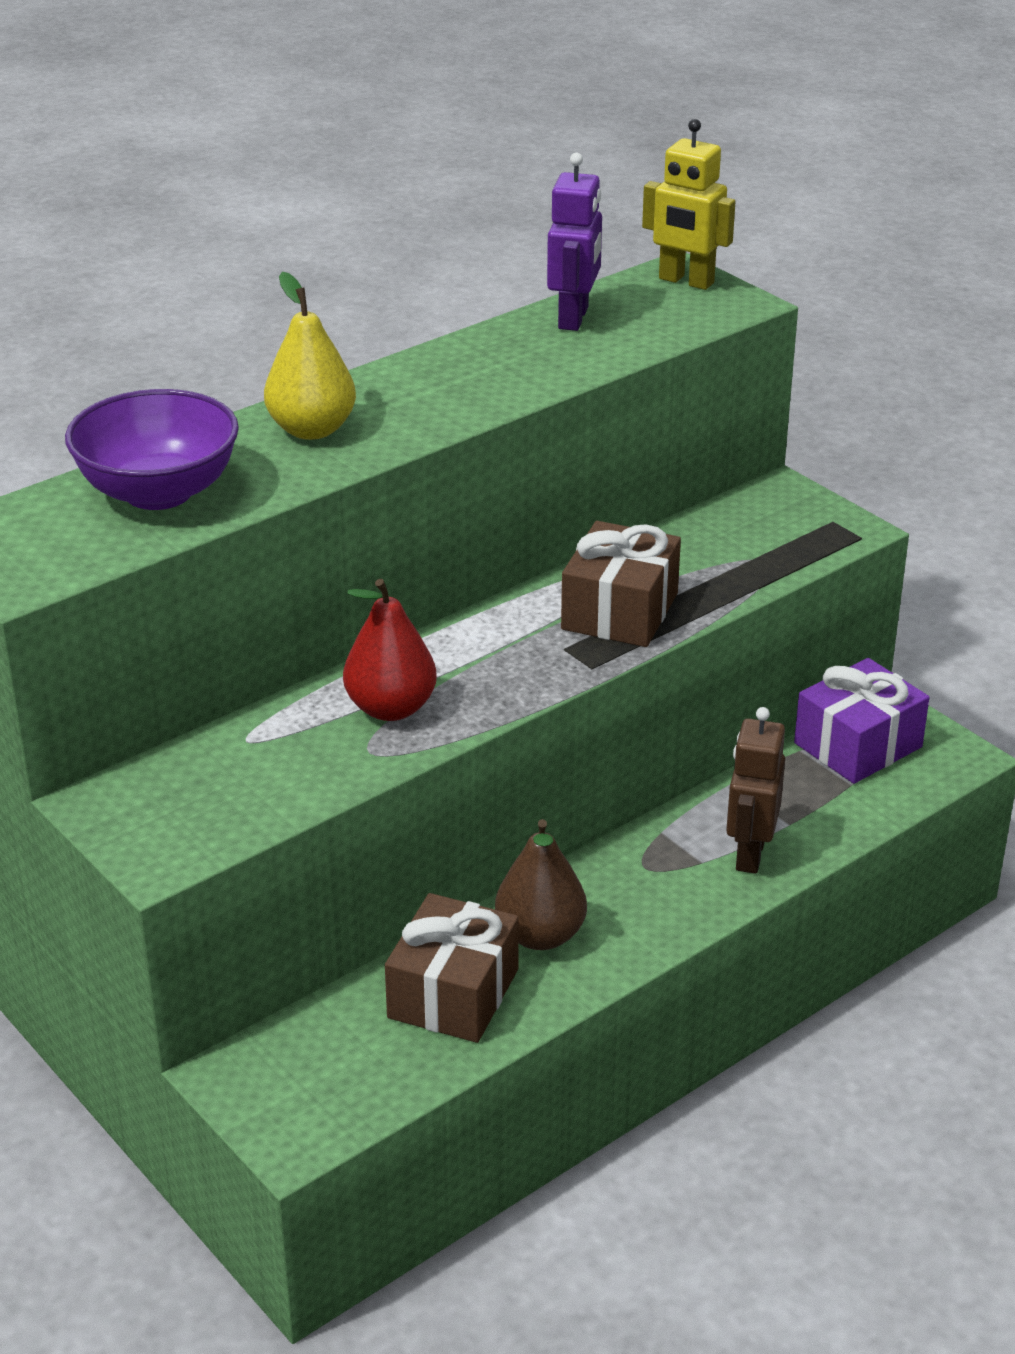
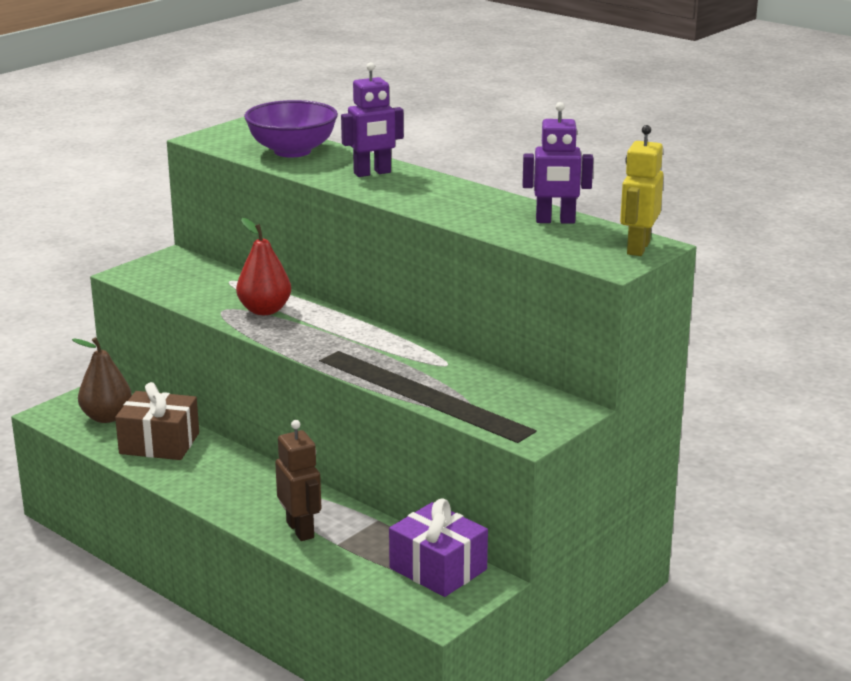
camera: 80 degrees right, 10 degrees down
yellow pear [264,272,356,440] -> purple robot [341,62,404,177]
brown pear [495,819,587,950] -> brown pear moved to [72,337,132,423]
brown gift [561,521,681,647] -> none
brown robot [726,707,785,874] -> brown robot turned 60 degrees clockwise [275,420,321,541]

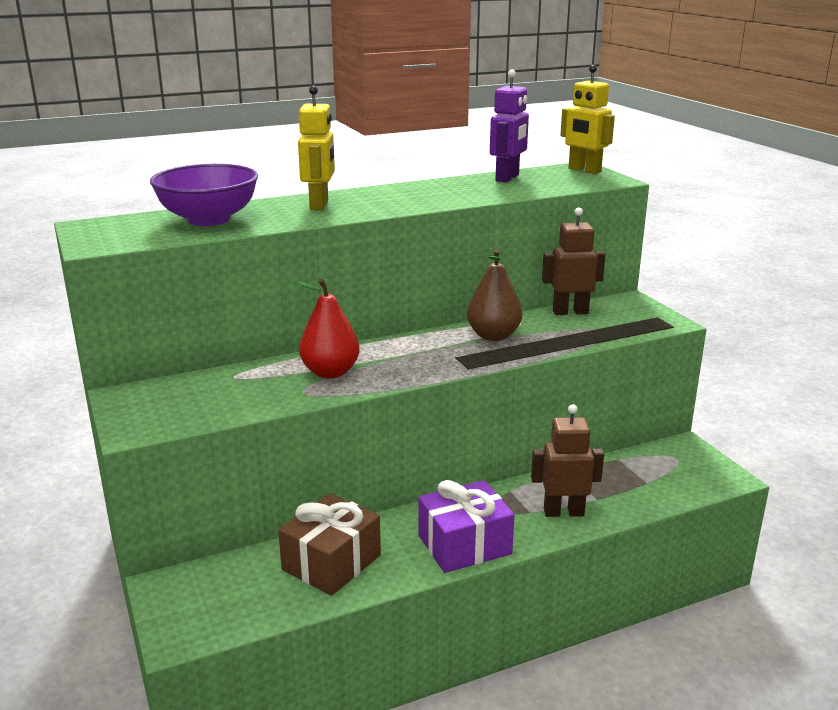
camera: 65 degrees left, 0 degrees up
brown pear [72,337,132,423] -> brown pear moved to [467,249,522,341]
purple robot [341,62,404,177] -> yellow robot [298,86,335,210]
purple gift [389,499,488,597] -> purple gift moved to [418,480,514,573]
none -> brown robot [542,208,605,315]

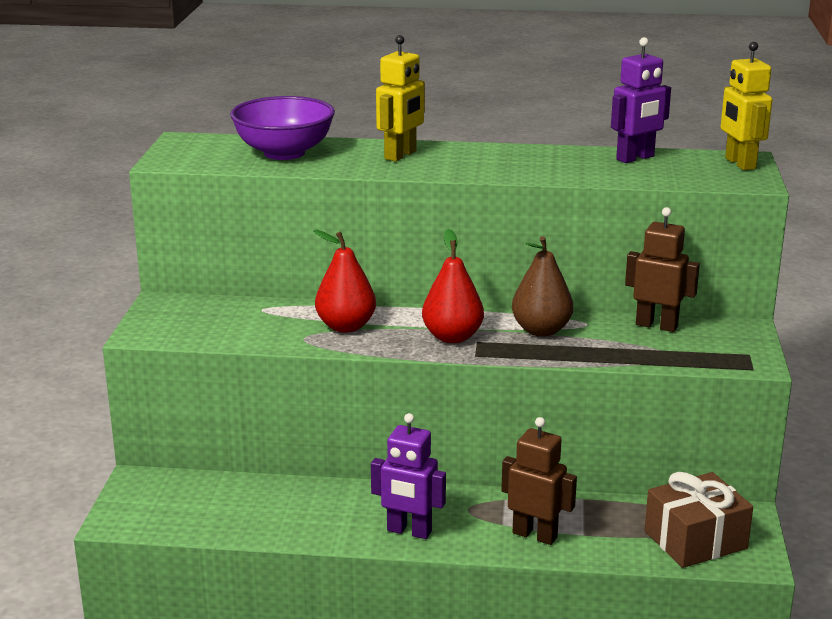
camera: 30 degrees right, 0 degrees up
brown gift [278,493,381,596] -> brown gift moved to [644,472,753,568]
purple gift [418,480,514,573] -> purple robot [371,413,446,539]
none -> red pear [422,229,484,343]

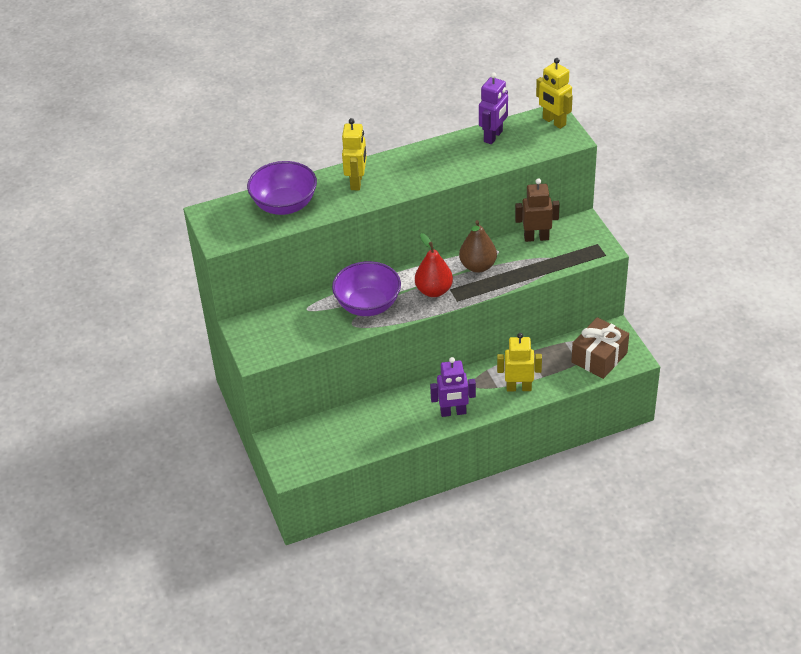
camera: 25 degrees left, 20 degrees up
red pear [314,230,376,333] -> purple bowl [332,261,401,316]
brown robot [501,417,577,545] -> yellow robot [497,333,542,391]

